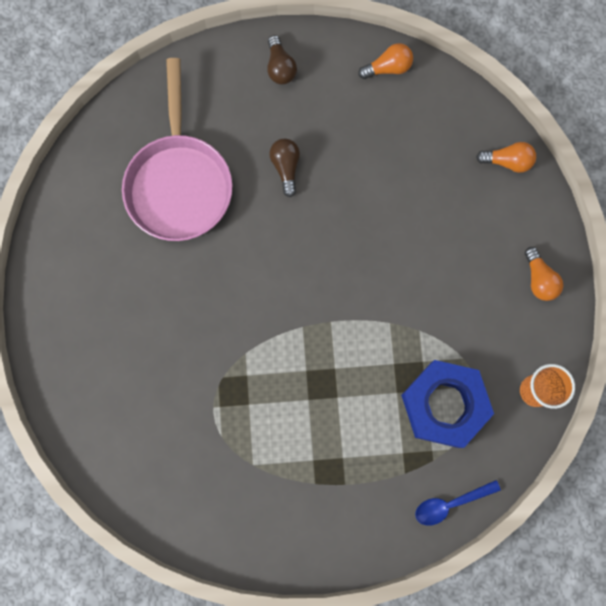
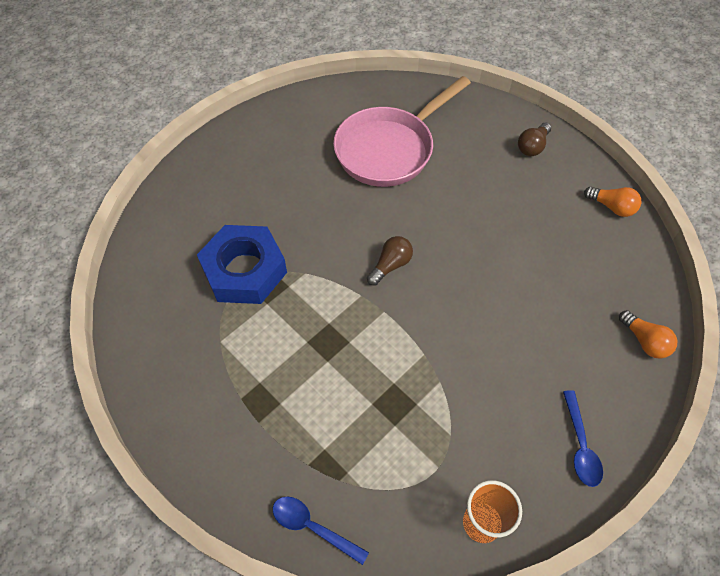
camera: 50 degrees right, 20 degrees down
brown light bulb [269,138,300,197] -> brown light bulb moved to [367,236,413,285]
blue nut [401,360,494,448] -> blue nut moved to [197,225,287,304]
orange light bulb [525,247,563,301] -> blue spoon [563,390,603,487]

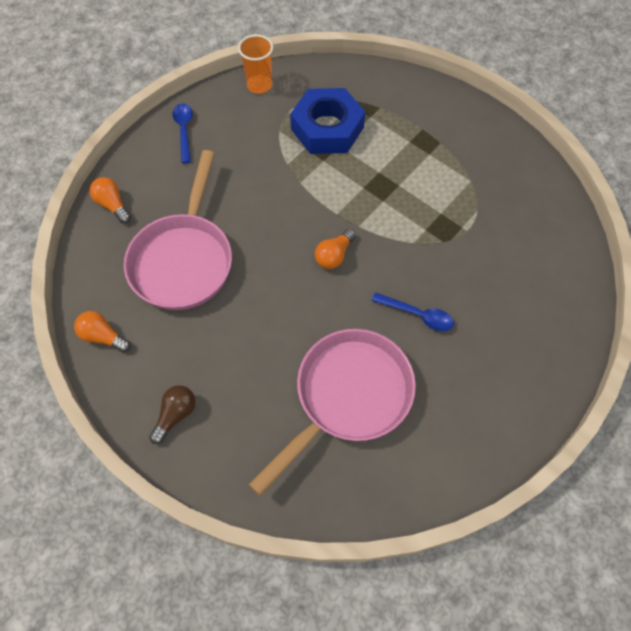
camera: 175 degrees right, 5 degrees up
blue nut [197,225,287,304] -> blue nut moved to [290,88,365,154]
blue spoon [273,497,369,565] -> blue spoon moved to [372,292,454,331]
brown light bulb [367,236,413,285] -> orange light bulb [315,229,356,269]
none -> pink pan [124,150,232,310]

